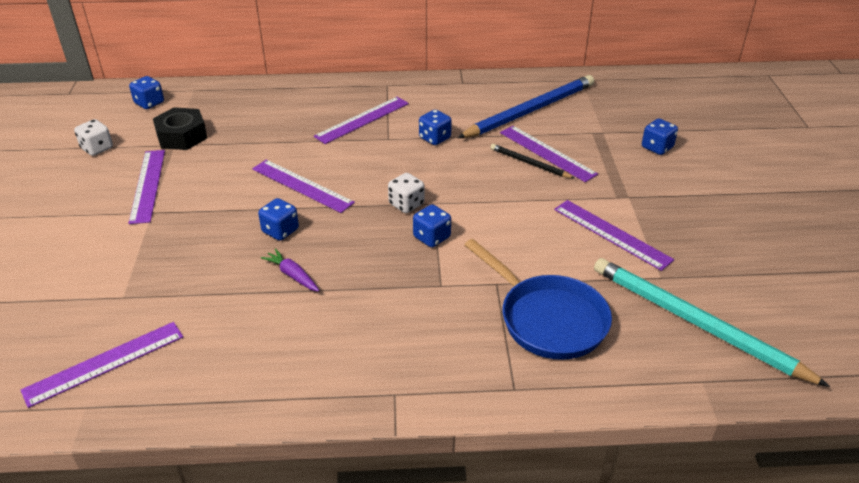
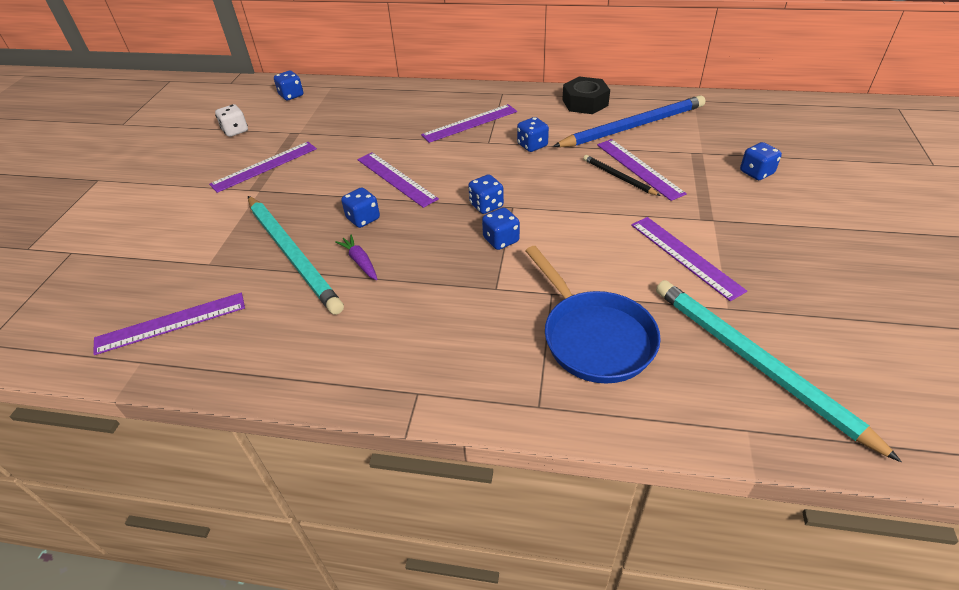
camera: 15 degrees right, 5 degrees up
purple ruler [128,150,165,224] -> purple ruler turned 45 degrees clockwise [209,142,317,193]
black nut [153,107,208,150] -> black nut moved to [562,76,610,114]
white dice [388,173,425,213] -> blue dice [468,174,504,214]
none -> turquoise pencil [248,196,344,315]

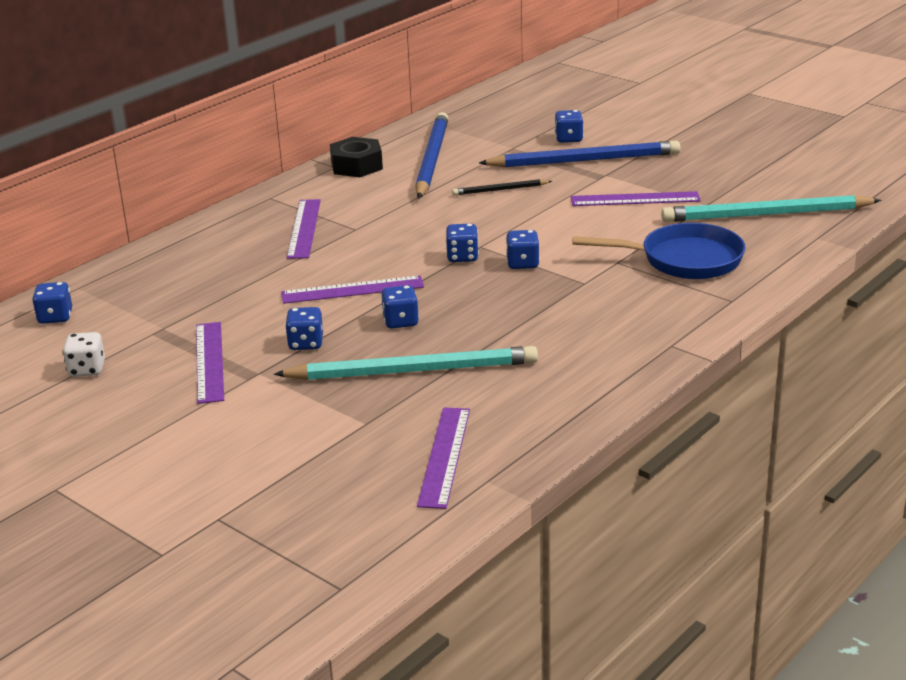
camera: 60 degrees left, 15 degrees down
purple carrot [335,235,378,280] -> none
blue dice [517,117,549,152] -> blue dice moved to [285,307,323,350]
purple ruler [597,139,687,201] -> none
none -> blue pencil [479,141,681,167]

